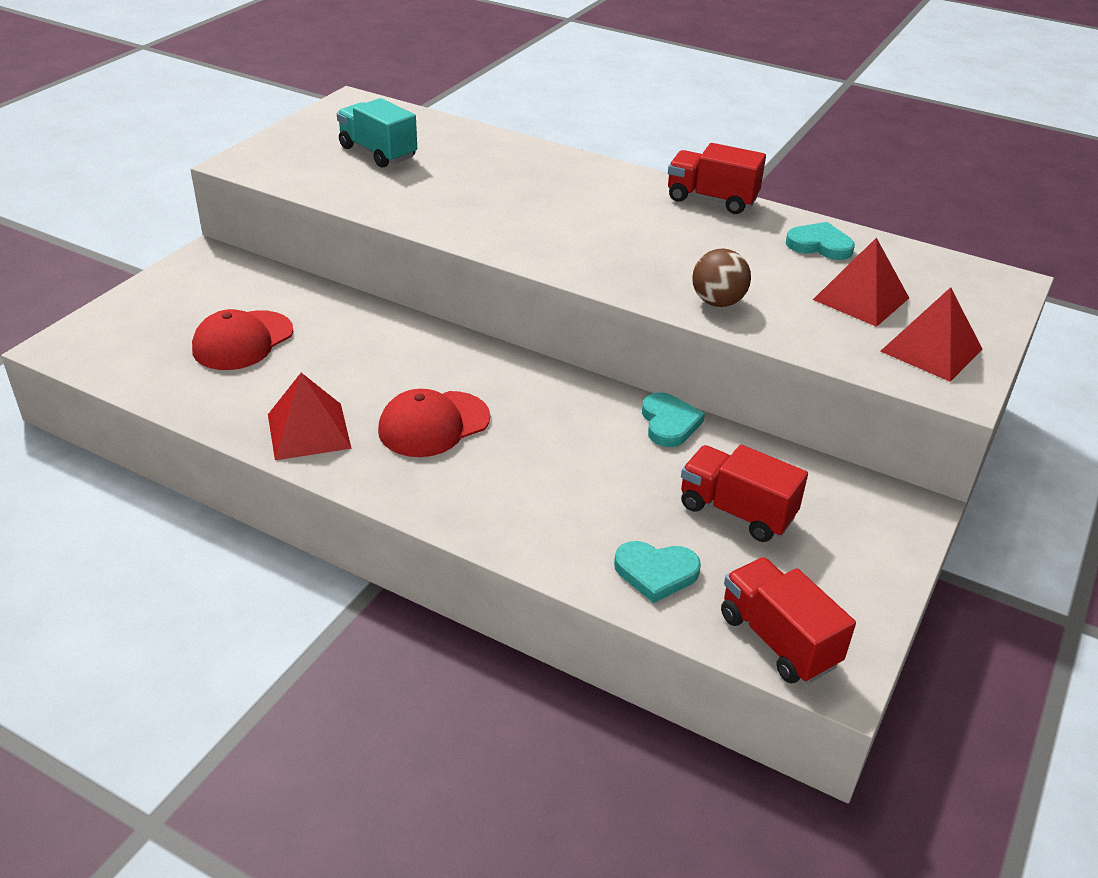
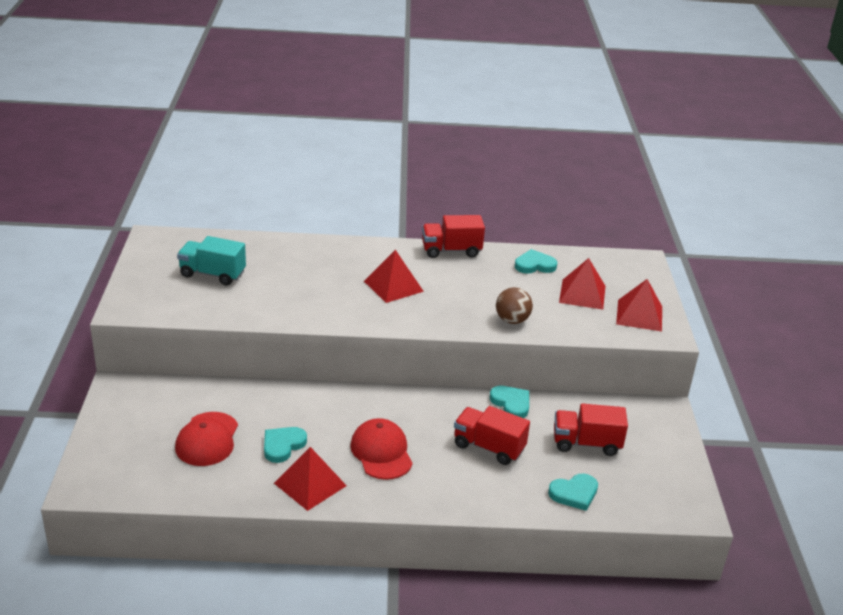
camera: 30 degrees left, 5 degrees down
red cap [378,389,490,457] -> red cap turned 135 degrees clockwise [350,418,413,480]
red truck [721,557,856,684] -> red truck moved to [454,406,530,465]
none -> turquoise heart [264,427,307,463]
none -> red pyramid [364,250,424,303]

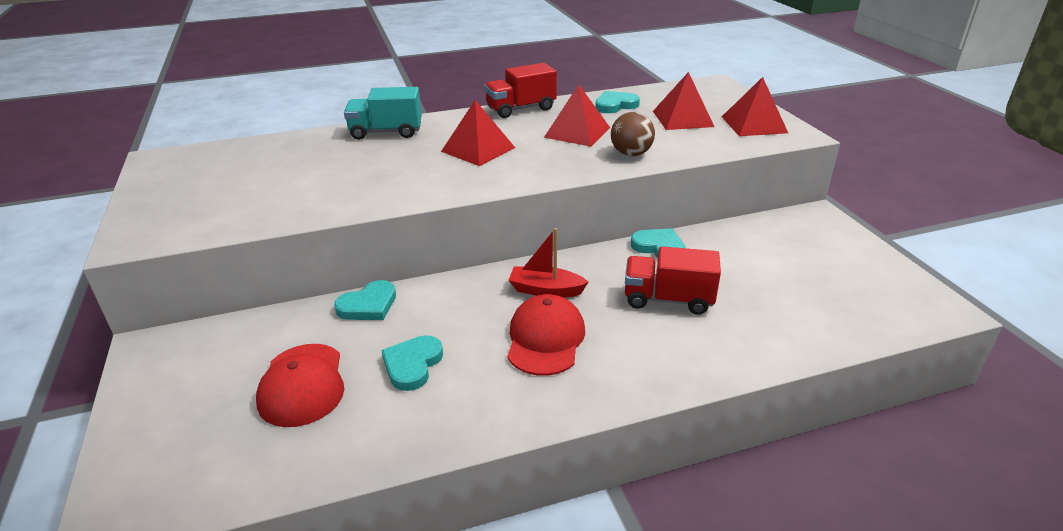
camera: 15 degrees left, 0 degrees up
turquoise truck [177,236,246,285] -> turquoise truck moved to [344,87,422,140]
red pyramid [274,447,347,511] -> red pyramid moved to [544,85,610,147]
red cap [350,418,413,480] -> red cap turned 45 degrees clockwise [507,294,585,376]
turquoise heart [548,473,598,511] -> turquoise heart moved to [334,280,396,320]
red truck [554,403,628,456] -> none
none -> red boat [509,228,589,298]

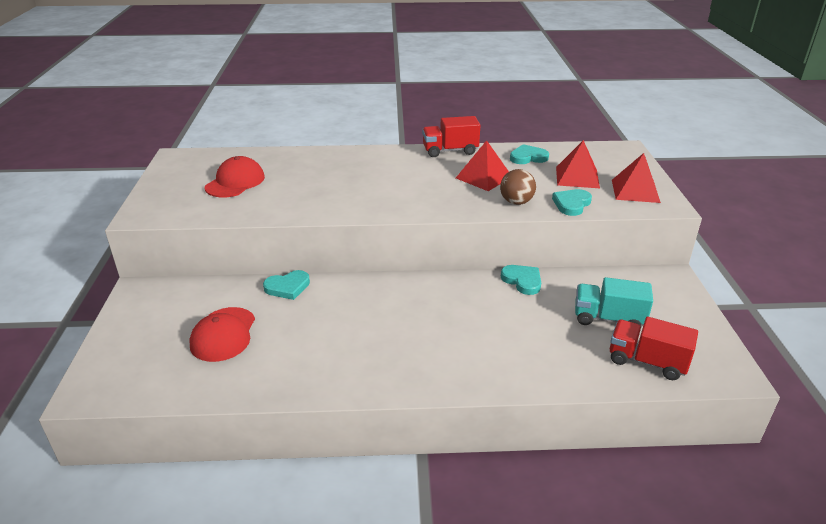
camera: 15 degrees right, 0 degrees up
turquoise truck [344,87,422,140] -> turquoise truck moved to [575,277,653,327]
turquoise heart [381,335,443,391] -> turquoise heart moved to [552,189,592,216]
red pyramid [441,100,515,166] -> none
red cap [507,294,585,376] -> red cap moved to [204,156,265,198]
red boat [509,228,589,298] -> none
red truck [625,246,721,315] -> red truck moved to [610,317,698,380]

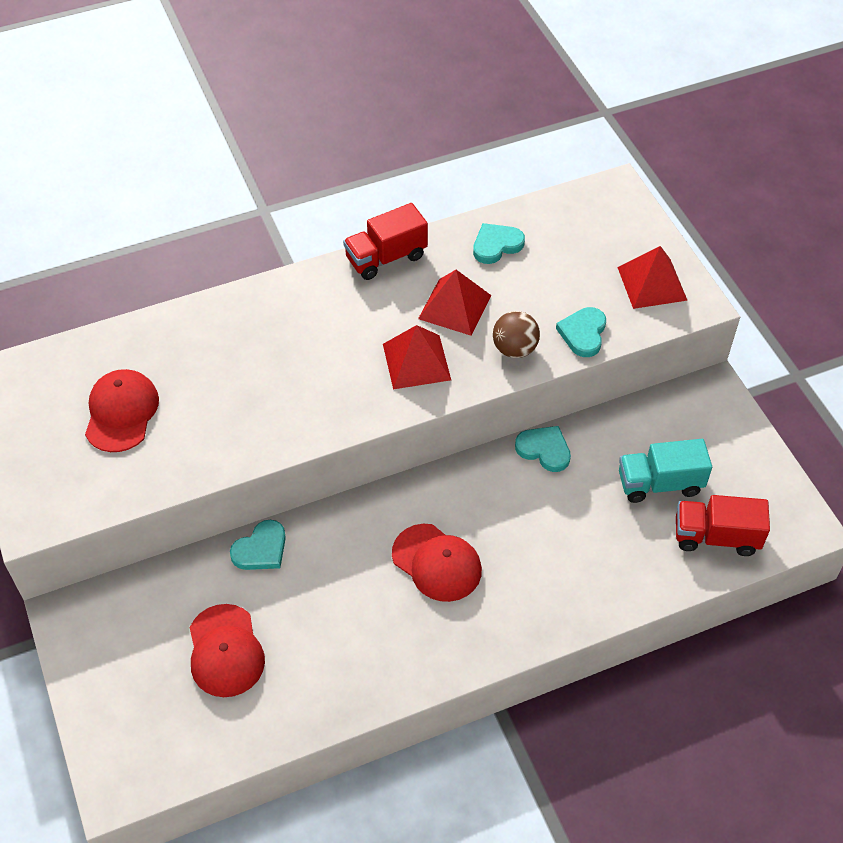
camera: 20 degrees left, 20 degrees up
red pyramid [556,140,600,188] -> red pyramid moved to [383,325,451,389]
none -> red cap [392,524,482,602]

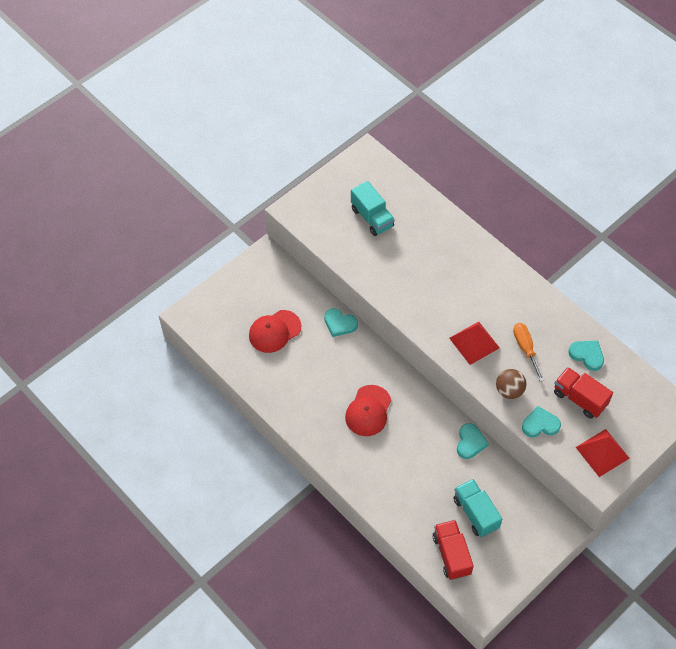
camera: 70 degrees right, 5 degrees up
red cap [85,369,159,452] -> turquoise truck [351,181,395,236]
red truck [343,203,428,280] -> red truck moved to [554,367,613,419]
red pyramid [418,270,491,336] -> orange screwdriver [513,323,544,382]

